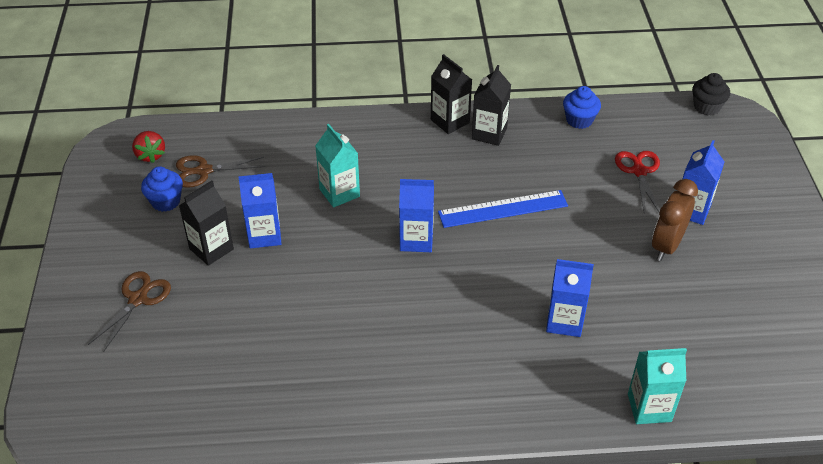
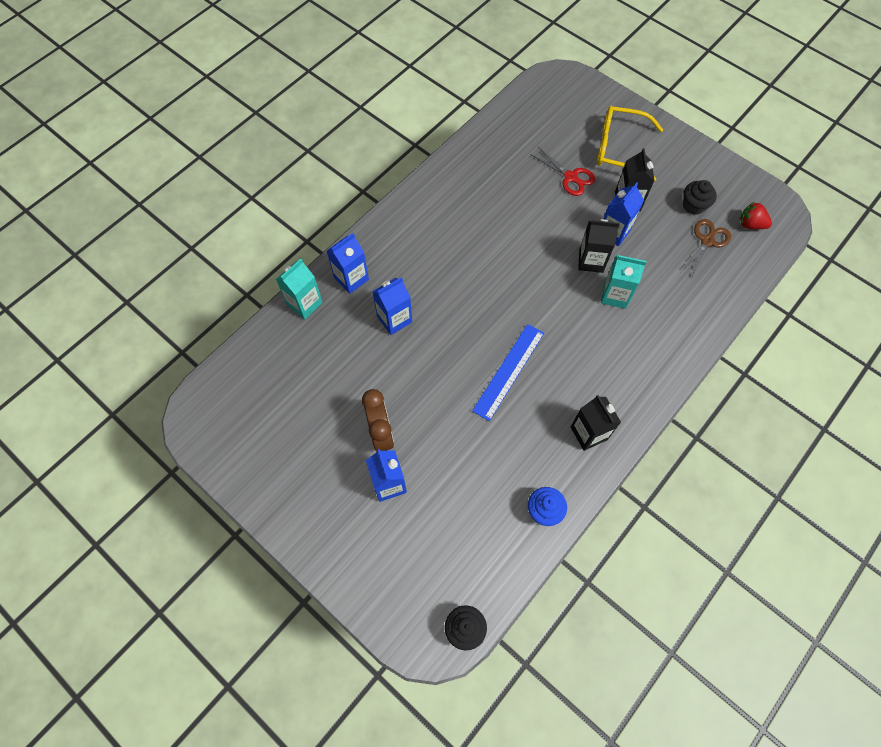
camera: 135 degrees right, 20 degrees up
brown scissors [88,271,171,352] -> yellow glasses [597,106,663,181]
blue cupcake [141,166,183,212] -> black cupcake [683,180,717,215]
blue carton [399,179,434,252] -> blue carton moved to [327,233,369,294]
black carton [431,54,472,134] -> black carton moved to [578,219,620,273]
red scissors [615,151,660,213] -> red scissors moved to [530,147,595,196]

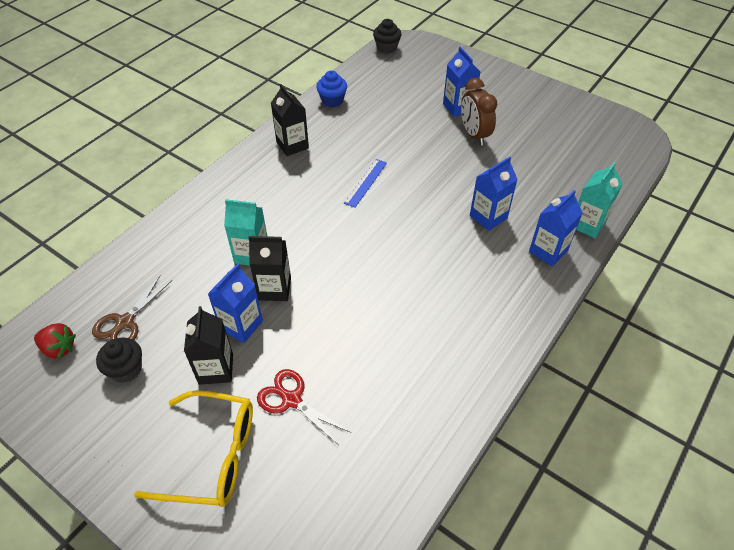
camera: 175 degrees right, 15 degrees down
blue ruler [472,324,544,421] -> blue ruler [344,159,387,207], size x0.66

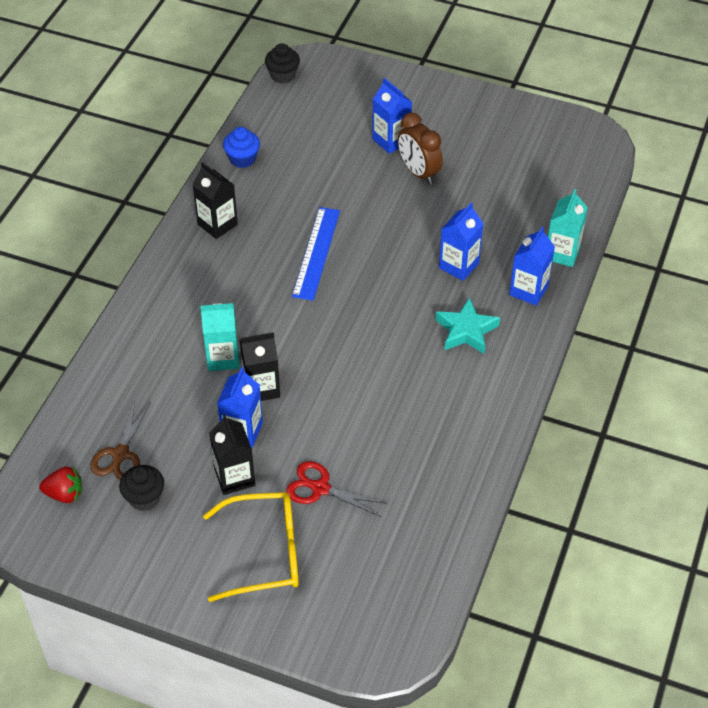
camera: 15 degrees left, 0 degrees up
blue ruler [344,159,387,207] -> blue ruler [292,207,340,301], size x1.53
none -> turquoise star [435,297,500,354]

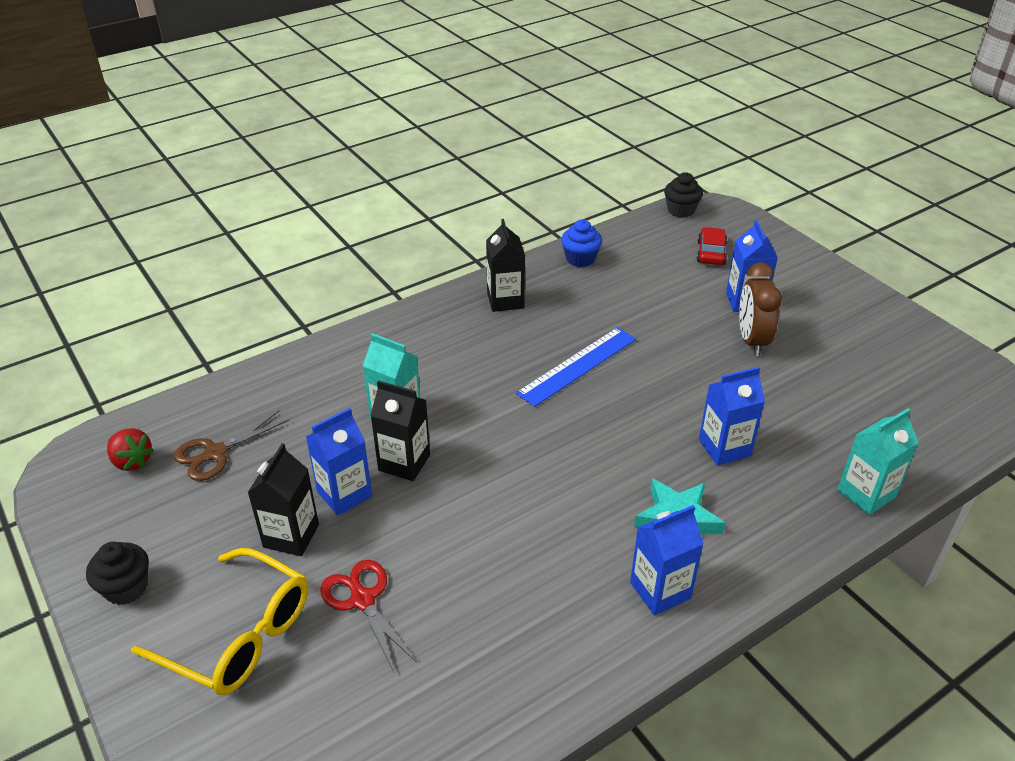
camera: 35 degrees right, 10 degrees down
black cupcake [119,465,164,511] -> black cupcake moved to [86,542,149,605]
blue carton [509,227,555,306] -> blue carton moved to [630,505,704,615]
none -> red car [697,227,727,265]

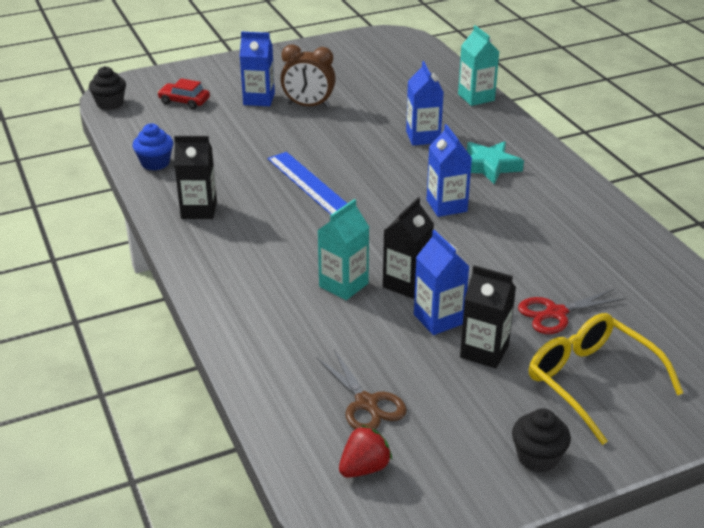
camera: 80 degrees left, 5 degrees down
yellow glasses [131,548,308,695] -> yellow glasses turned 75 degrees counterclockwise [529,313,683,445]
blue carton [630,505,704,615] -> blue carton moved to [426,124,472,217]

